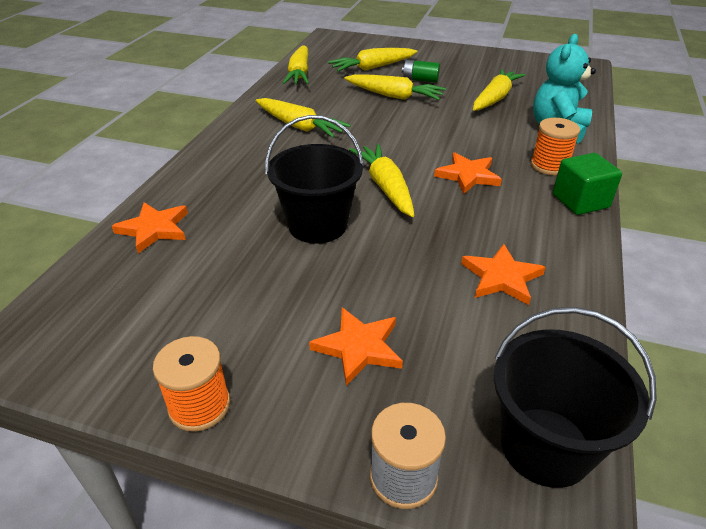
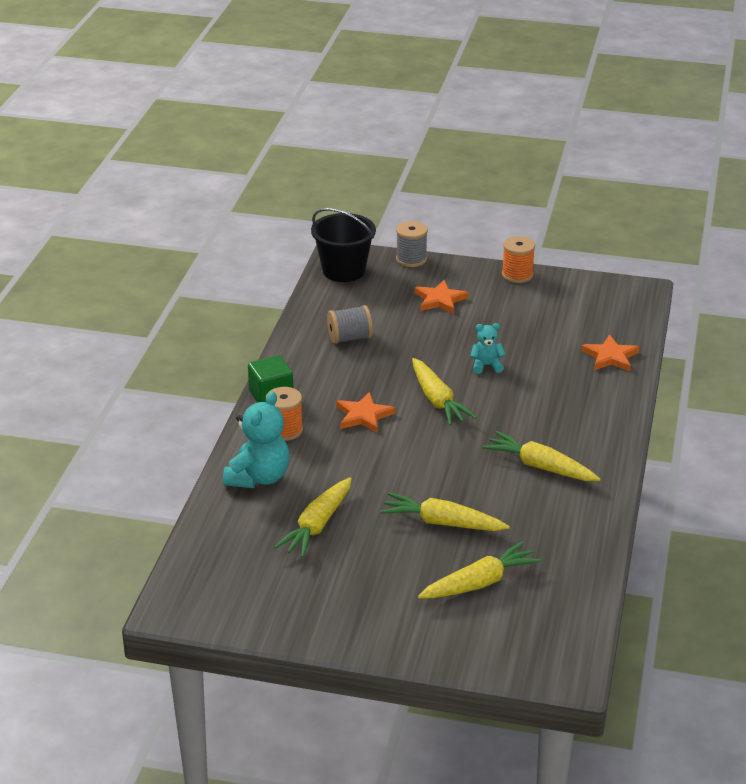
camera: 175 degrees right, 5 degrees down
black bucket [265,115,364,244] -> turquoise teddy bear [470,323,506,374]
yellow carrot [283,45,309,84] -> none
green battery [402,60,440,83] -> none
orange star [461,244,546,305] -> grey spool [327,305,373,344]

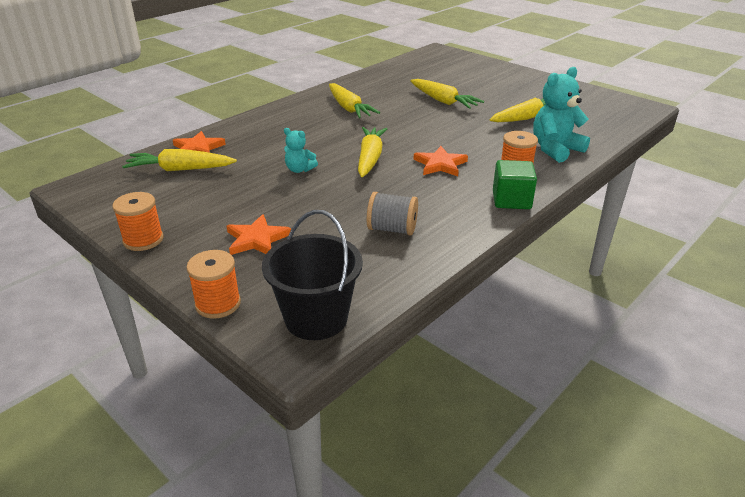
camera: 150 degrees left, 0 degrees up
grey spool [396,221,428,267] -> orange spool [186,250,241,319]
yellow carrot [418,542,541,599] -> yellow carrot moved to [122,149,237,171]

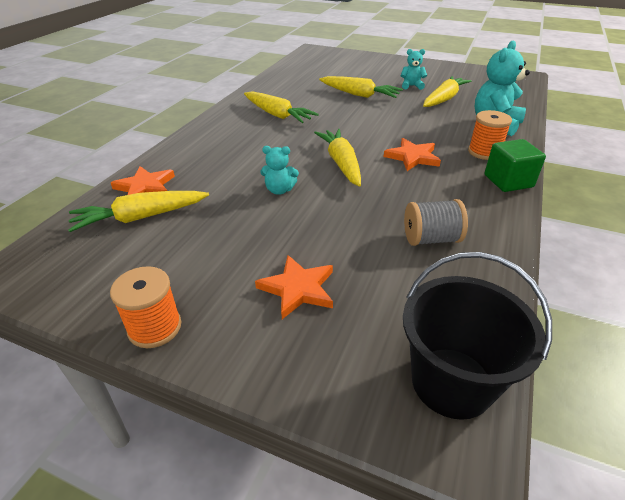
camera: 20 degrees left, 5 degrees up
orange spool [186,250,241,319] -> none
none -> turquoise teddy bear [401,49,427,90]

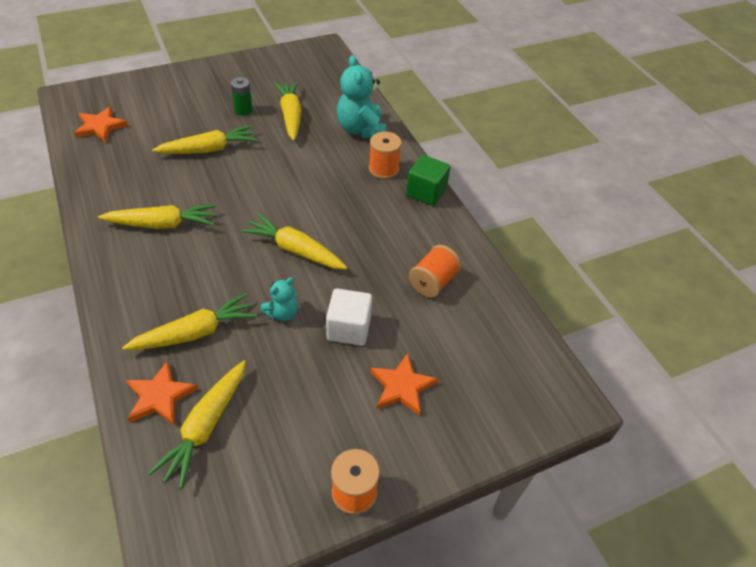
camera: 50 degrees left, 10 degrees up
orange star [384,138,441,171] -> orange star moved to [74,107,128,142]
turquoise teddy bear [401,49,427,90] -> green battery [231,77,253,116]
black bucket [403,252,552,420] -> none
grey spool [404,199,468,246] -> orange spool [409,245,461,298]
none -> yellow carrot [122,293,257,350]
none -> white cube [326,288,372,346]

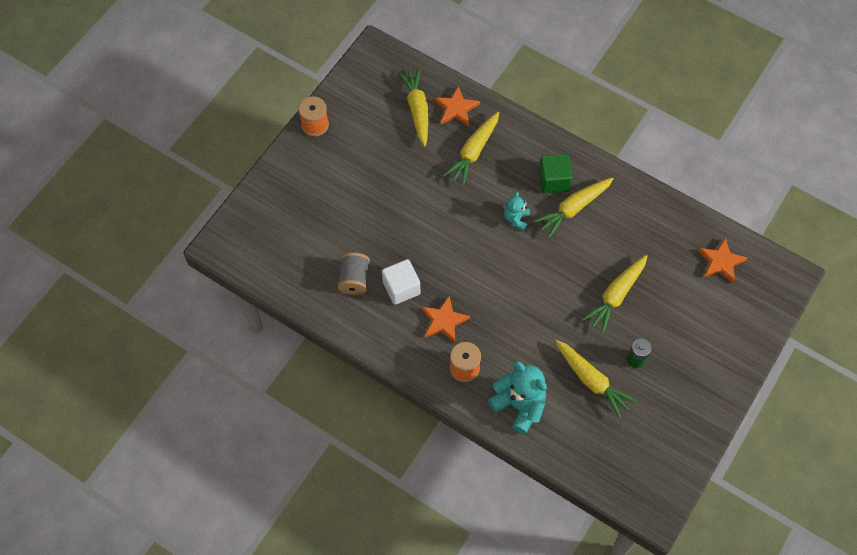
camera: 150 degrees right, 15 degrees up
yellow carrot [241,213,348,269] -> none
turquoise teddy bear [260,277,298,321] -> turquoise teddy bear moved to [504,192,530,231]
white cube [326,288,372,346] -> white cube moved to [382,259,420,305]
orange star [370,353,438,416] -> orange star moved to [421,295,470,343]
green cube [406,155,451,206] -> green cube moved to [538,154,573,193]
orange spool [409,245,461,298] -> grey spool [338,252,370,295]

